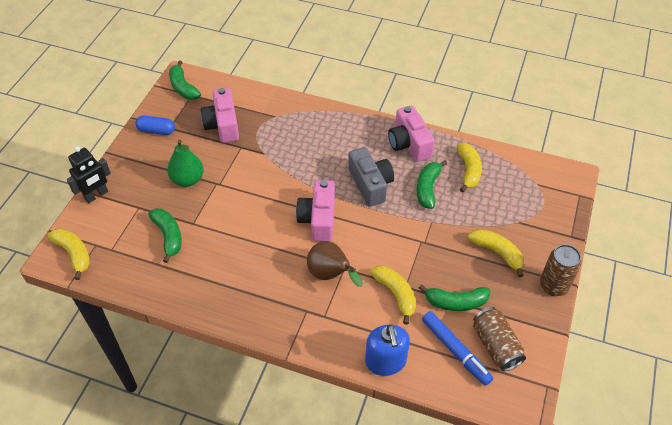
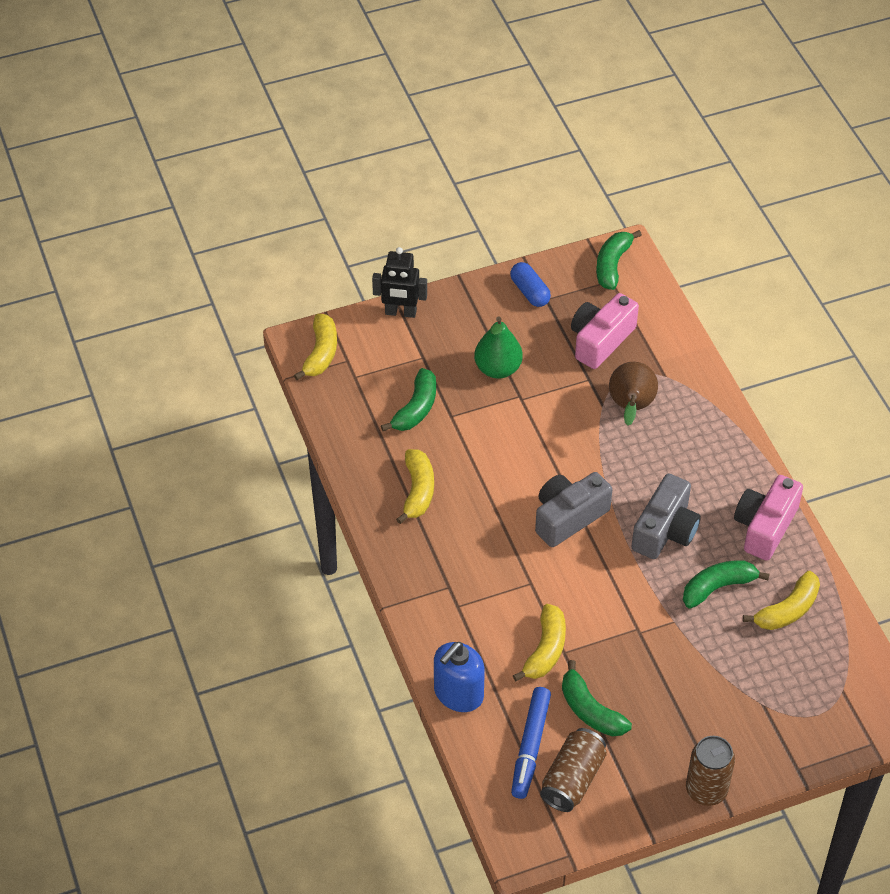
camera: 50 degrees right, 0 degrees up
pink camera [296,180,335,242] -> grey camera [535,472,612,547]
brown pear [307,241,362,287] -> brown pear moved to [609,362,658,426]
yellow banana [468,229,524,277] -> yellow banana moved to [396,449,434,524]

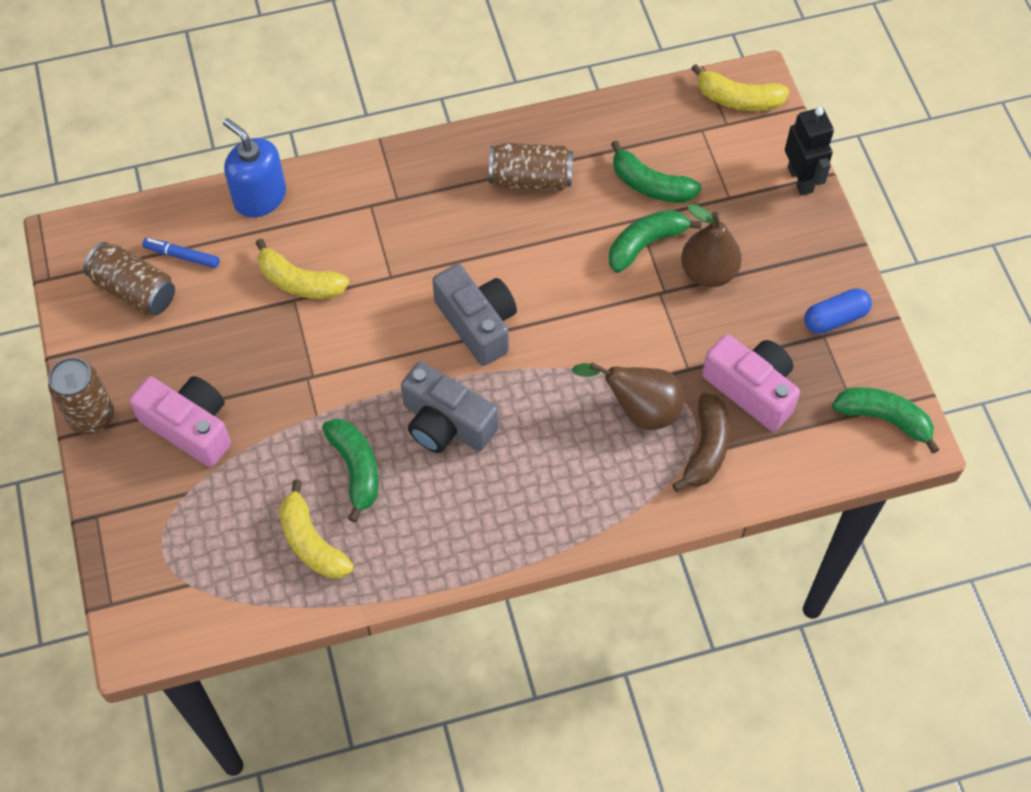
camera: 95 degrees right, 10 degrees up
black robot [372,247,427,318] -> black robot turned 150 degrees clockwise [785,107,834,195]
yellow banana [396,449,434,524] -> brown can [489,143,573,191]
green pear [474,317,523,379] -> brown pear [681,204,742,287]
blue marker [511,687,551,799] -> blue marker [142,238,220,268], size x0.61
green banana [562,660,632,736] -> green banana moved to [609,210,702,273]
pink camera [734,475,803,561] -> pink camera moved to [129,376,231,467]
none -> brown banana [672,393,730,492]

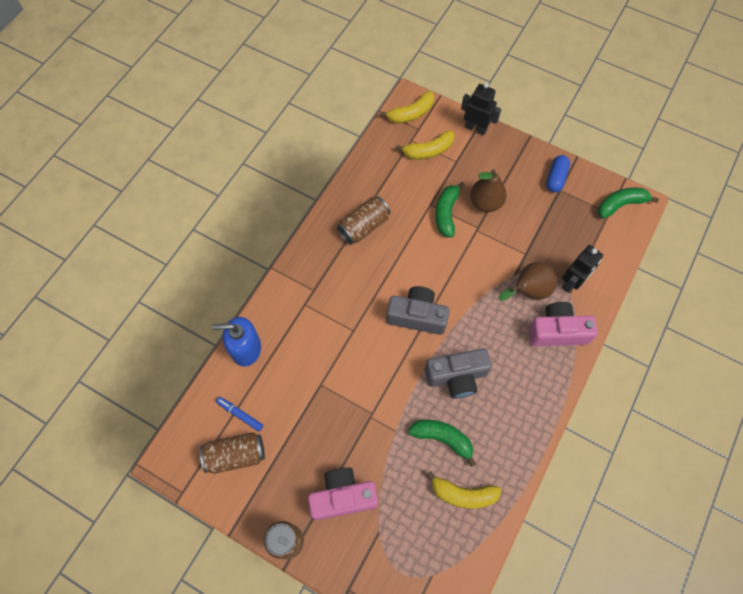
camera: 45 degrees left, 5 degrees up
blue marker [142,238,220,268] -> blue marker turned 60 degrees clockwise [216,397,263,431]
yellow banana [256,239,349,299] -> yellow banana moved to [396,130,455,160]
green banana [611,140,702,203] -> none
brown banana [672,393,730,492] -> black robot [562,245,603,293]
pink camera [702,334,800,431] -> pink camera moved to [529,302,598,346]

